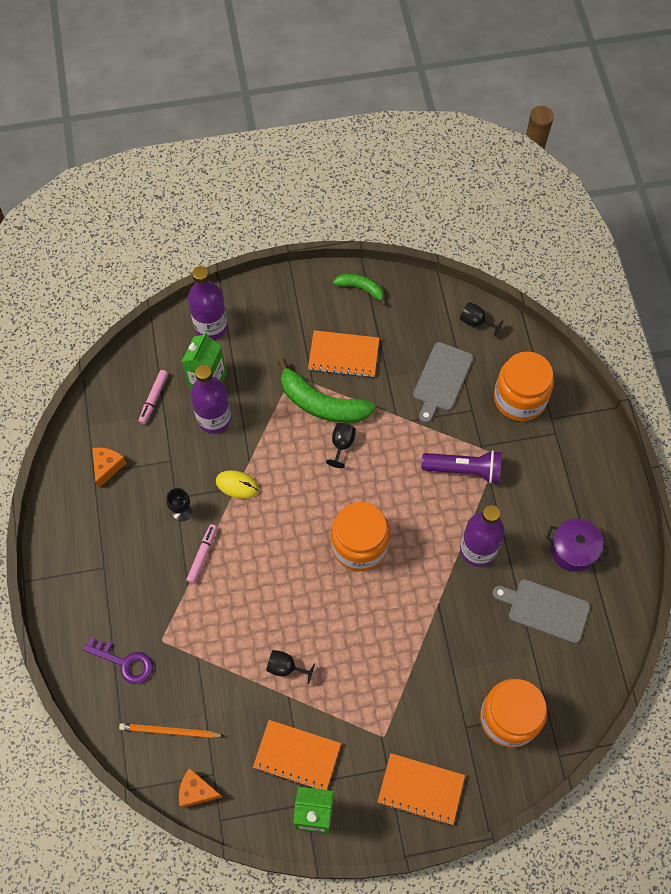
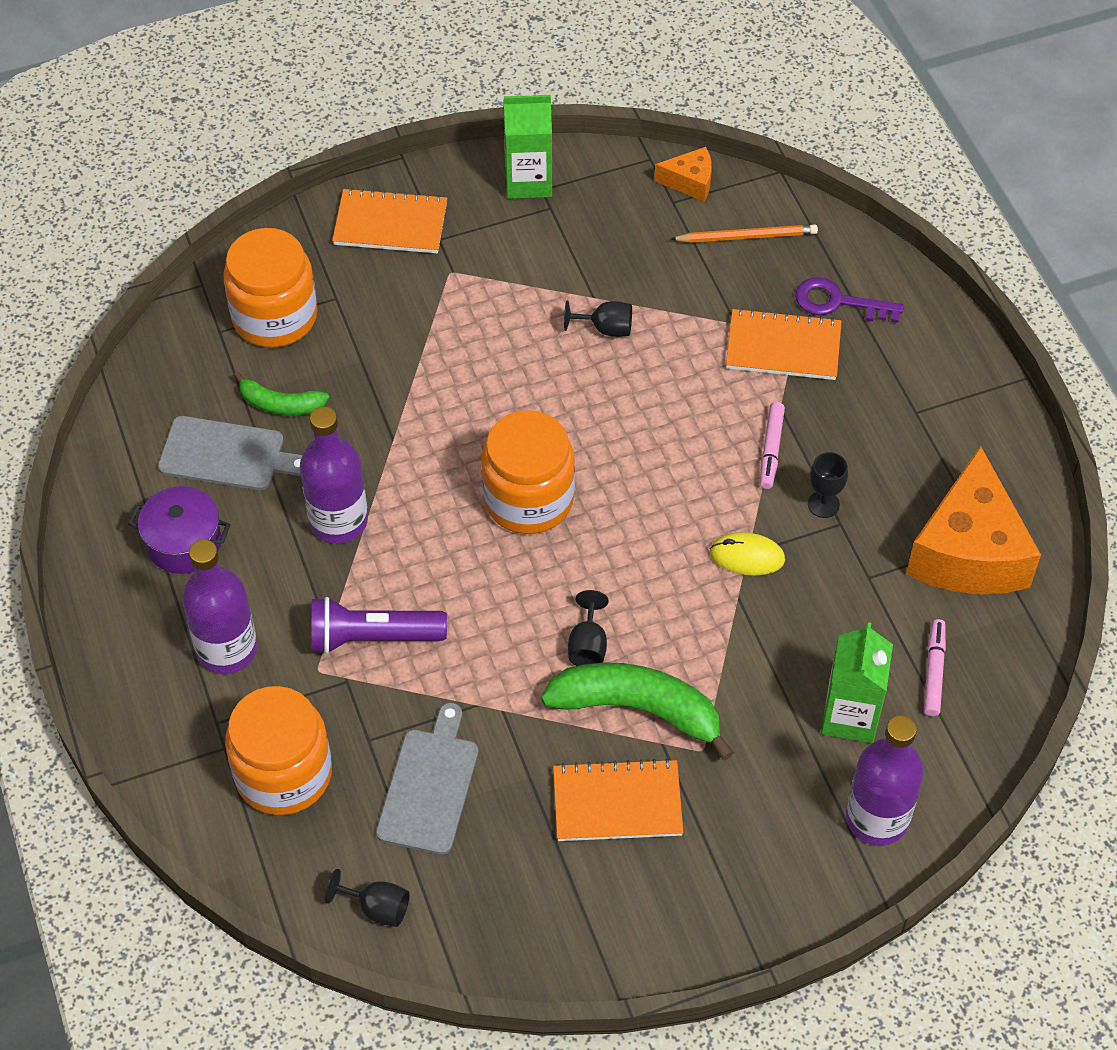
camera: 170 degrees right, 10 degrees down
orange cheese [92,447,126,488] -> orange cheese [906,446,1041,595], size x2.18
purple bottle [190,364,232,433] -> purple bottle moved to [182,540,257,674]
orange notebook [253,720,341,790] -> orange notebook moved to [726,308,841,380]
green banana [333,274,387,306] -> green banana moved to [233,371,329,415]

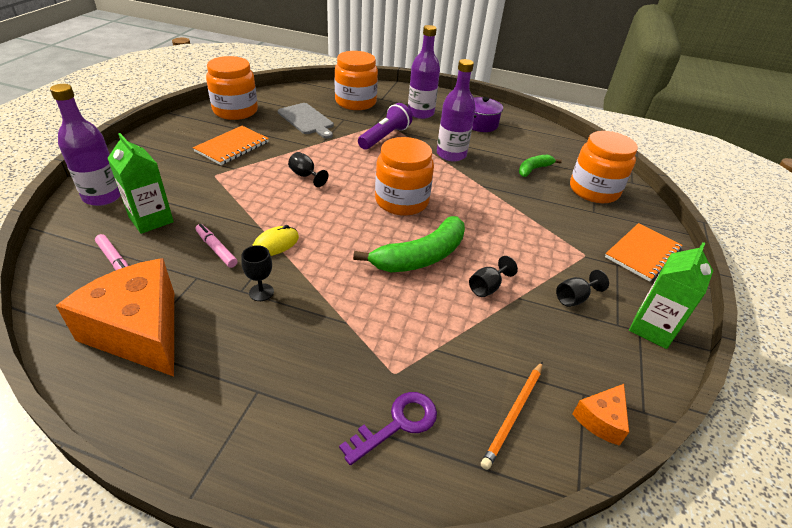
camera: 125 degrees right, 15 degrees down
grey cutting board [158,416,303,490] -> none
black goblet [325,869,410,927] -> black goblet moved to [556,270,609,307]
green banana [541,662,734,760] -> green banana moved to [353,216,465,272]
orange notebook [726,308,841,380] -> none
pink marker [760,402,785,489] -> pink marker moved to [195,224,238,268]
none -> orange jar [206,56,258,120]

